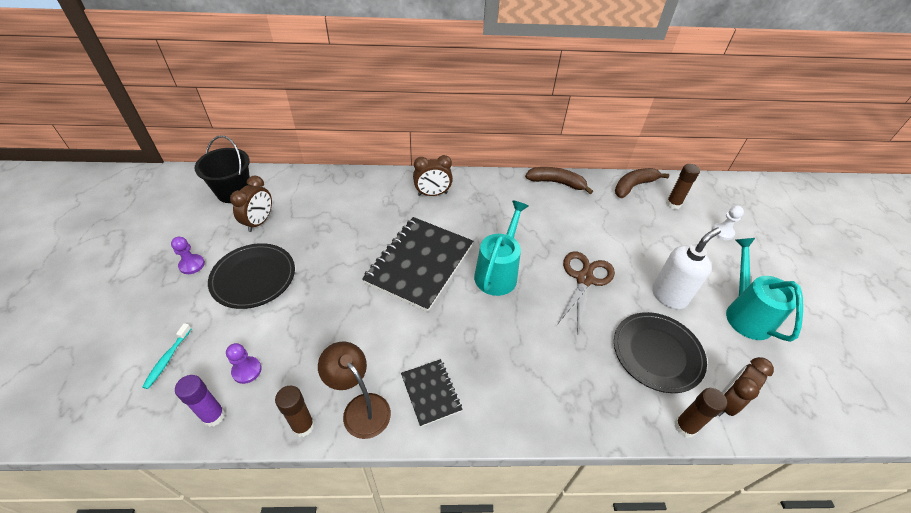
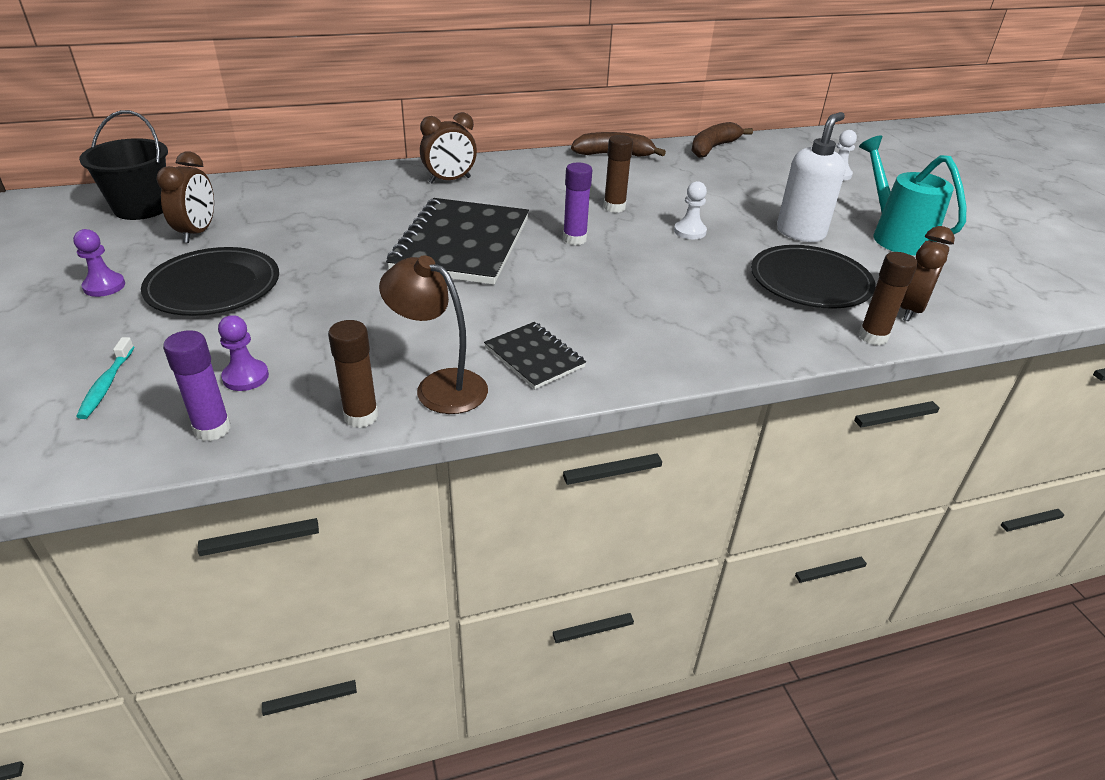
camera: 15 degrees left, 10 degrees down
turquoise watering can [474,201,528,296] -> purple glue stick [563,162,592,245]
brown scissors [556,252,615,332] -> white pawn [674,181,707,239]
brown glue stick [666,164,700,210] -> brown glue stick moved to [603,135,633,213]

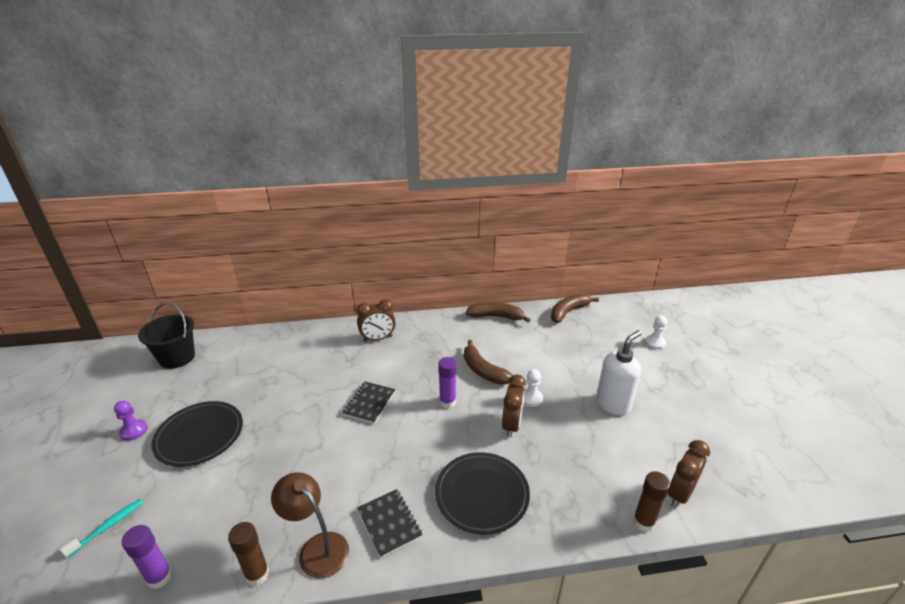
camera: 10 degrees right, 5 degrees down
turquoise toothbrush [76,337,134,419] -> turquoise toothbrush turned 150 degrees counterclockwise [60,499,143,558]
brown clock [156,151,214,243] -> brown clock moved to [502,374,526,438]
purple pawn [218,315,269,391] -> none
black notebook [386,198,529,285] -> black notebook [342,382,395,424], size x0.49
brown glue stick [603,135,633,213] -> brown banana [464,340,513,385]
black plate [751,245,876,309] -> black plate moved to [435,452,530,535]
turquoise watering can [859,135,966,256] -> none

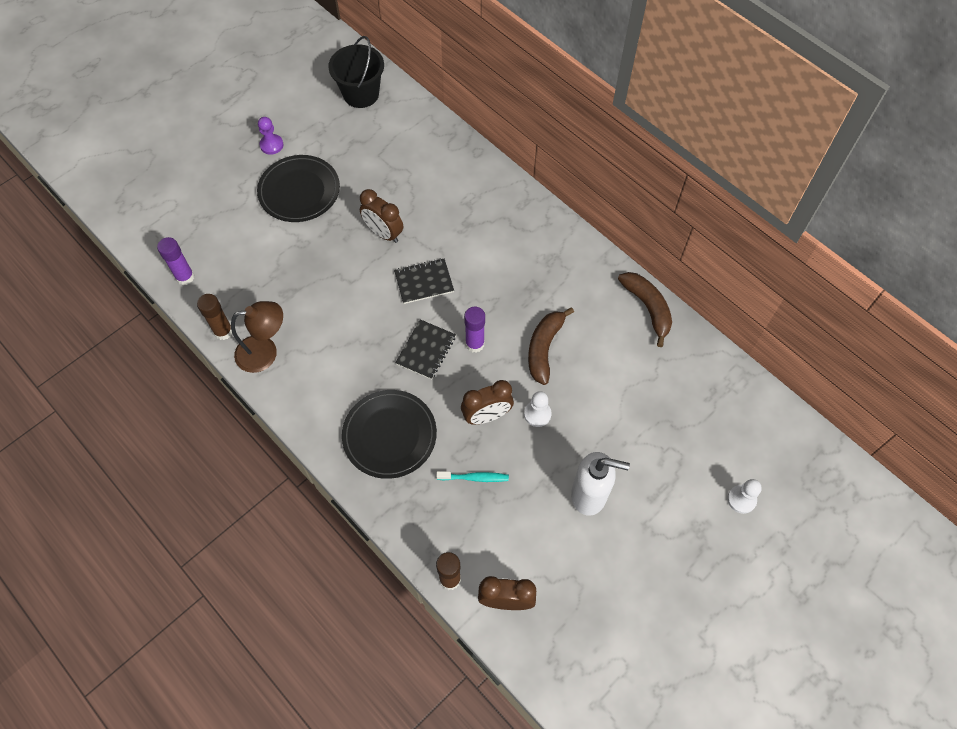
camera: 55 degrees right, 30 degrees up
turquoise toothbrush [60,499,143,558] -> turquoise toothbrush moved to [436,471,509,482]
brown lamp [271,472,349,579] -> brown lamp turned 75 degrees clockwise [231,301,283,373]
brown clock [357,299,396,341] -> brown clock moved to [360,189,403,243]
black notebook [357,489,422,558] -> black notebook moved to [395,319,456,380]
brown banana [551,294,599,323] -> none

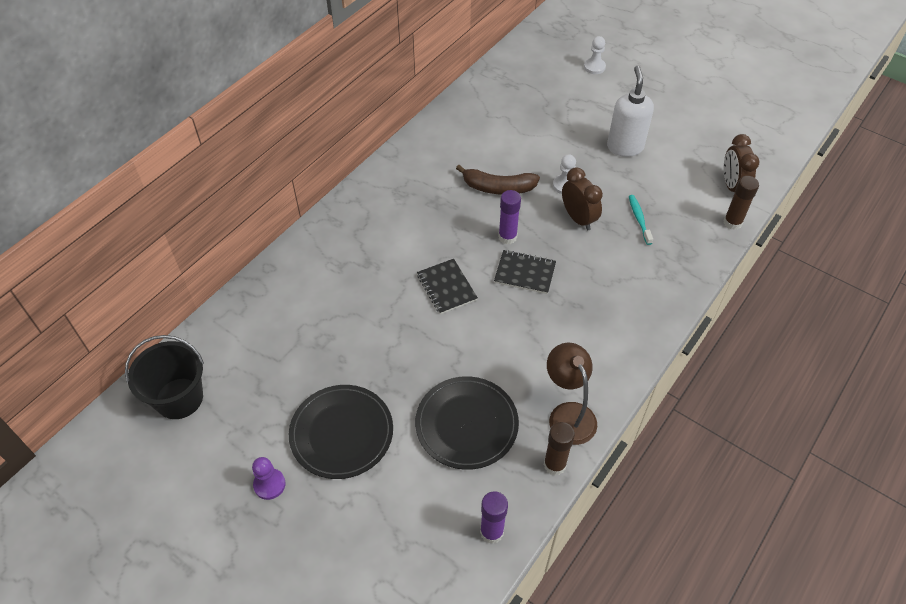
camera: 100 degrees left, 10 degrees down
black plate [342,390,437,479] -> black plate moved to [415,376,519,470]
brown clock [360,189,403,243] -> none
brown banana [618,272,672,347] -> none

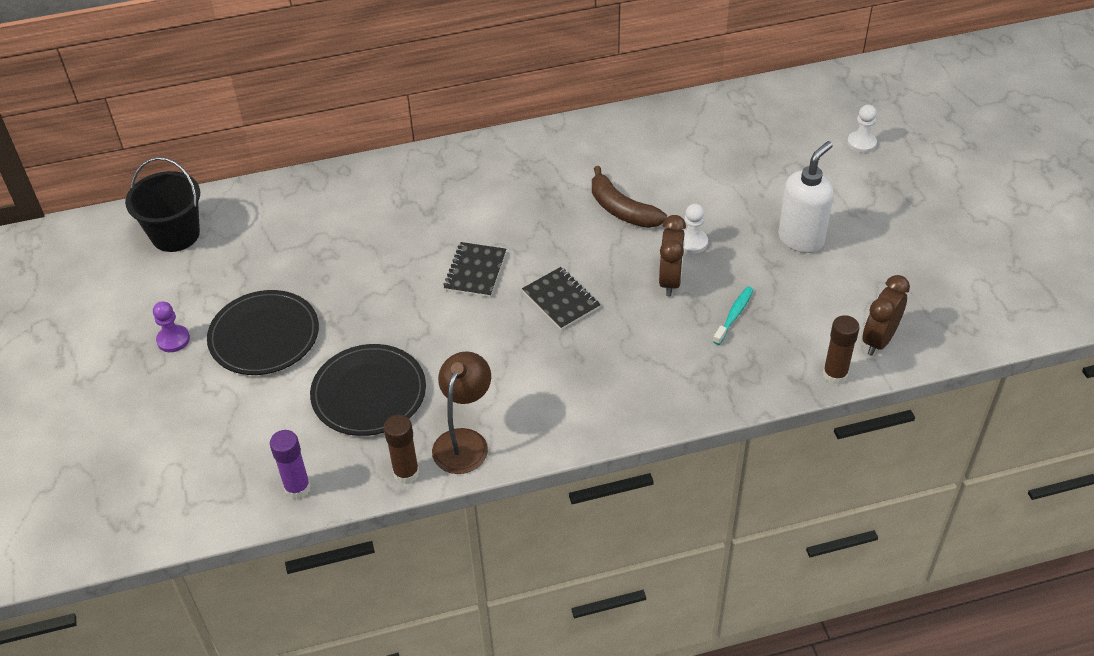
camera: 40 degrees right, 5 degrees down
purple glue stick [498,190,521,244] -> none

